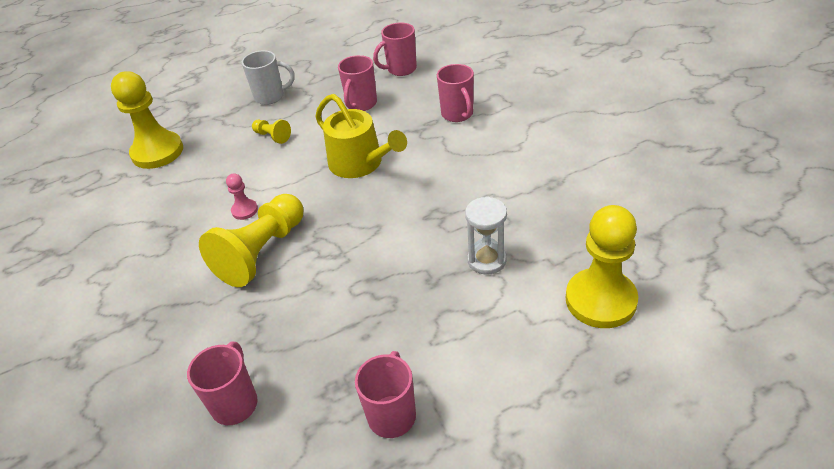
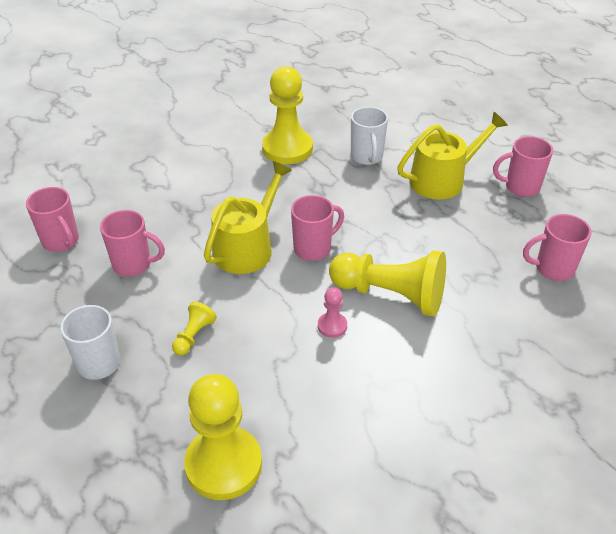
camera: 105 degrees left, 0 degrees up
pink mug [437,64,474,122] -> pink mug moved to [291,195,344,261]
white hourglass [465,196,507,275] -> white mug [351,107,388,165]
yellow pawn [566,205,638,328] -> yellow pawn moved to [262,66,313,164]
none -> yellow watering can [397,112,508,199]

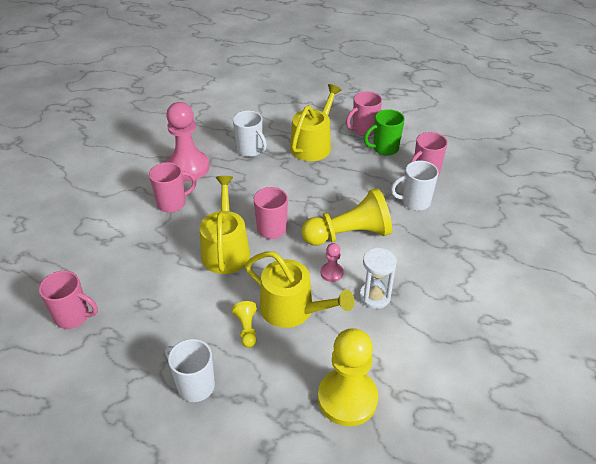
camera: 35 degrees left, 0 degrees up
pink mug [100,210,165,277] -> pink mug moved to [149,162,197,213]
yellow pawn [262,66,313,164] -> pink pawn [166,102,210,181]
none -> yellow watering can [245,252,355,328]
none -> white hourglass [359,248,397,309]
none -> green mug [364,109,405,156]
none -> white mug [391,161,438,211]

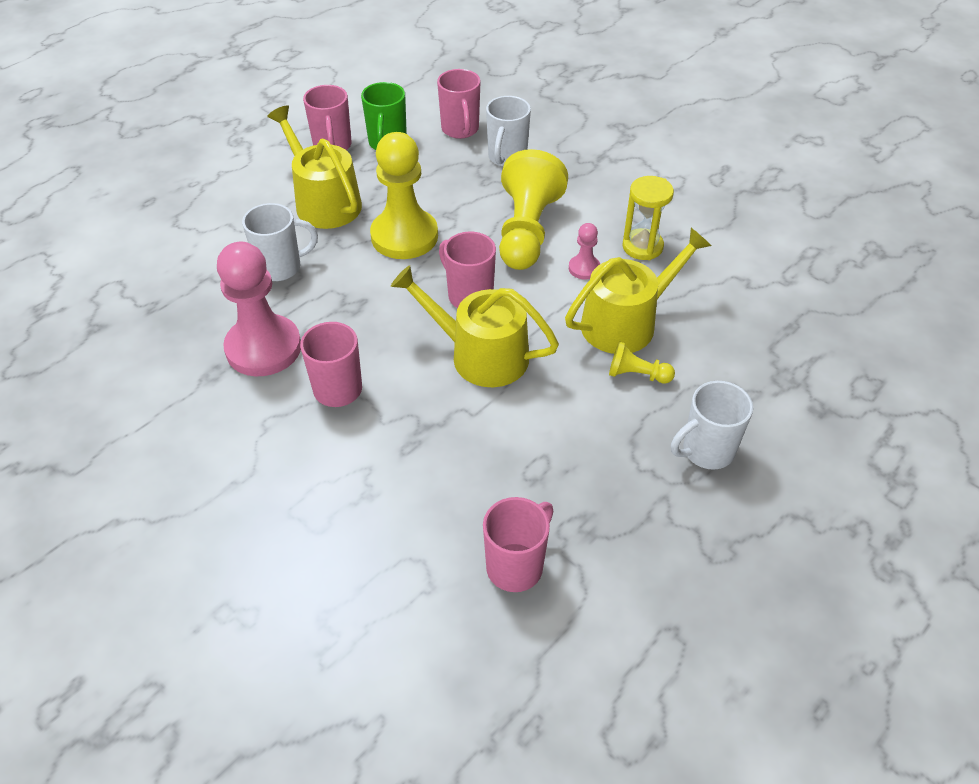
camera: 65 degrees left, 5 degrees up
yellow pawn [318,328,378,426] -> yellow pawn moved to [370,132,438,259]
white hourglass [359,248,397,309] -> yellow hourglass [622,176,674,260]

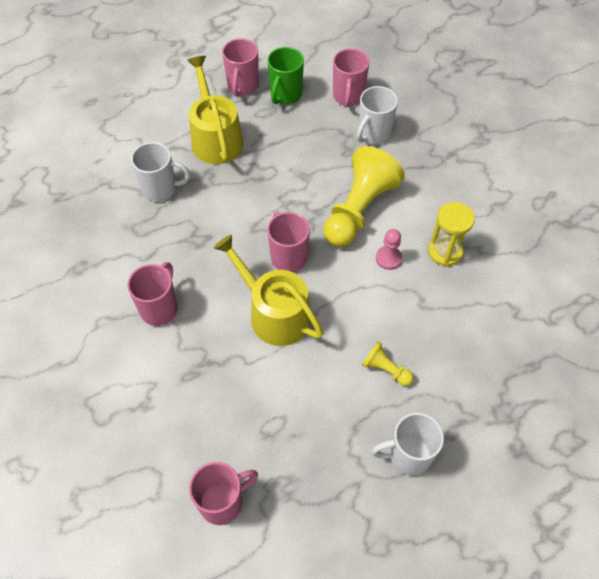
camera: 20 degrees right, 10 degrees up
pink pawn [217,242,301,376] -> none
yellow pawn [370,132,438,259] -> none
yellow watering can [565,228,711,354] -> none

